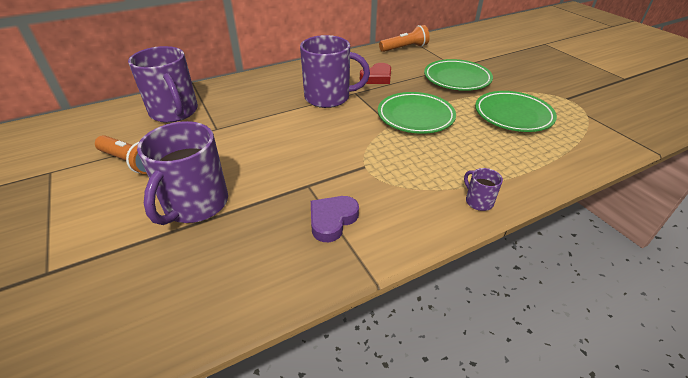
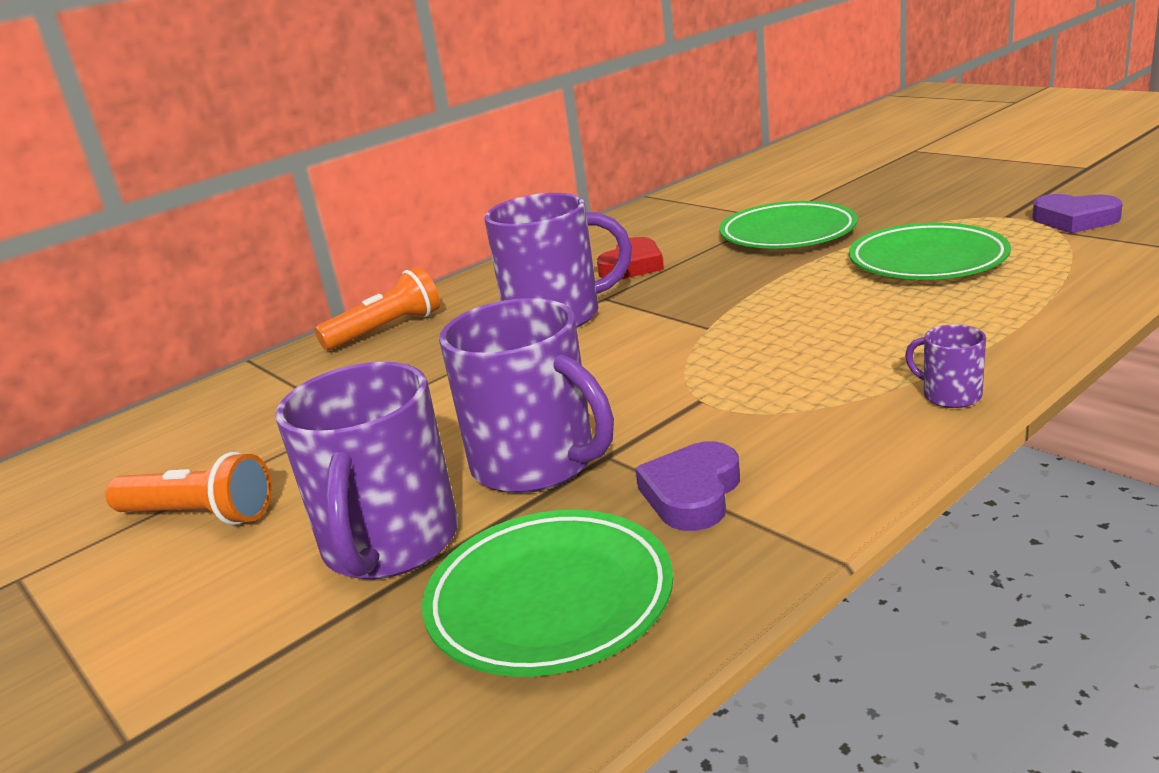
camera: 10 degrees left, 15 degrees down
purple mug [128,46,198,123] -> purple mug moved to [439,298,614,493]
green plate [378,92,456,134] -> green plate moved to [422,510,673,677]
orange flashlight [379,25,430,52] -> orange flashlight moved to [315,267,440,350]
none -> purple heart [1032,194,1123,233]

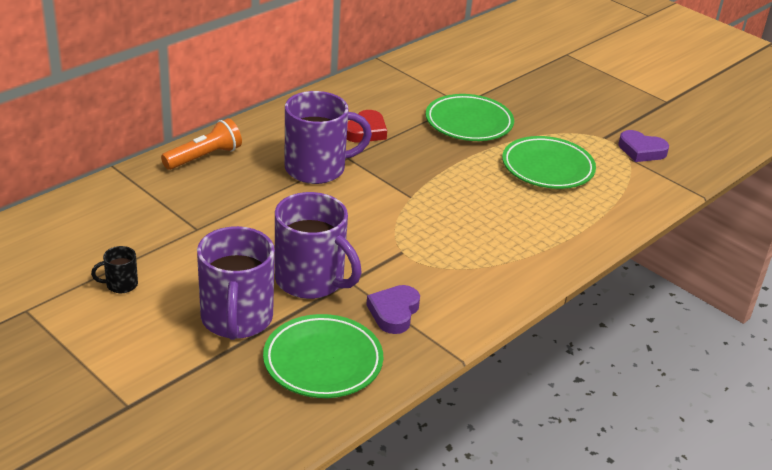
camera: 10 degrees left, 10 degrees up
orange flashlight [105,452,272,525] -> black mug [91,246,138,293]
purple mug [905,324,986,408] -> none

